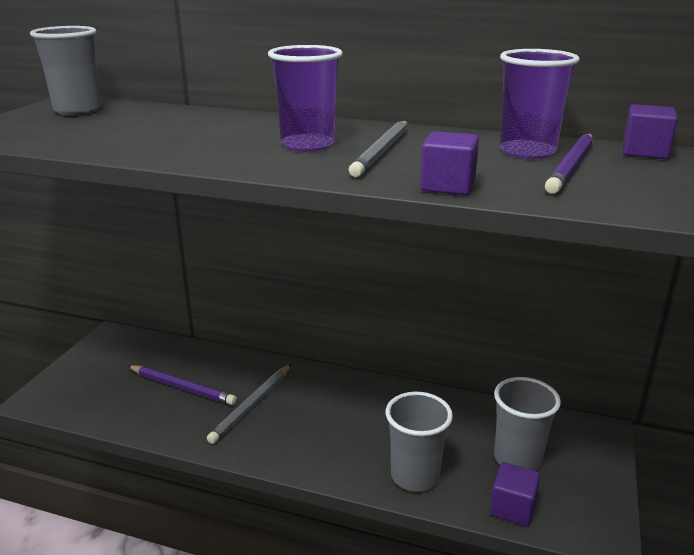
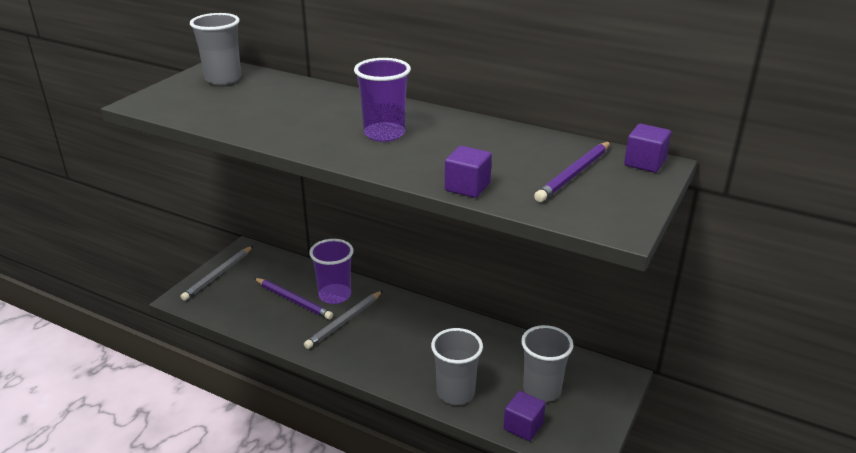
camera: 10 degrees right, 5 degrees up
grey pencil [349,121,407,177] -> grey pencil moved to [180,246,253,301]
purple cup [500,49,580,159] -> purple cup moved to [309,239,354,304]

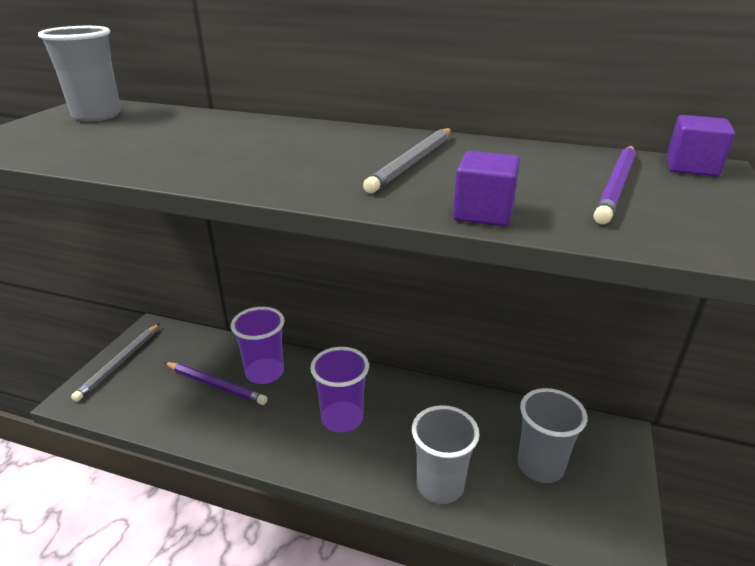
camera: 10 degrees left, 0 degrees up
grey pencil [304,291,383,349] -> grey pencil moved to [363,128,451,193]
purple cup [354,58,411,142] -> purple cup moved to [310,347,369,432]
purple cube [504,391,545,441] -> none

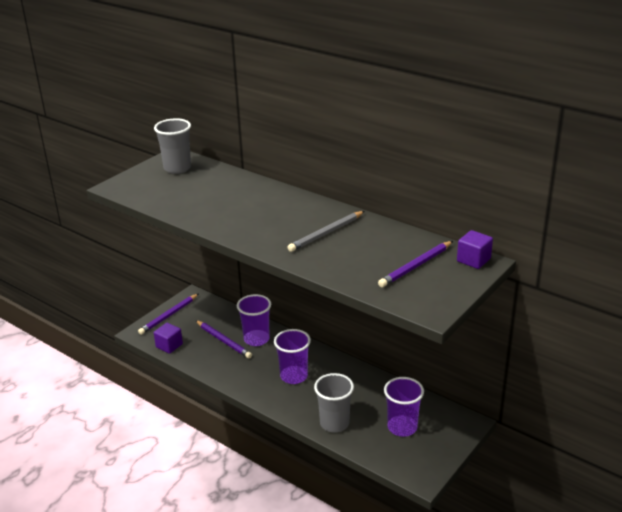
camera: 20 degrees right, 0 degrees up
grey pencil [71,323,160,402] -> purple pencil [138,293,199,335]
purple cube [453,151,520,226] -> purple cube moved to [154,323,183,354]
grey cup [517,388,587,483] -> purple cup [384,377,424,437]

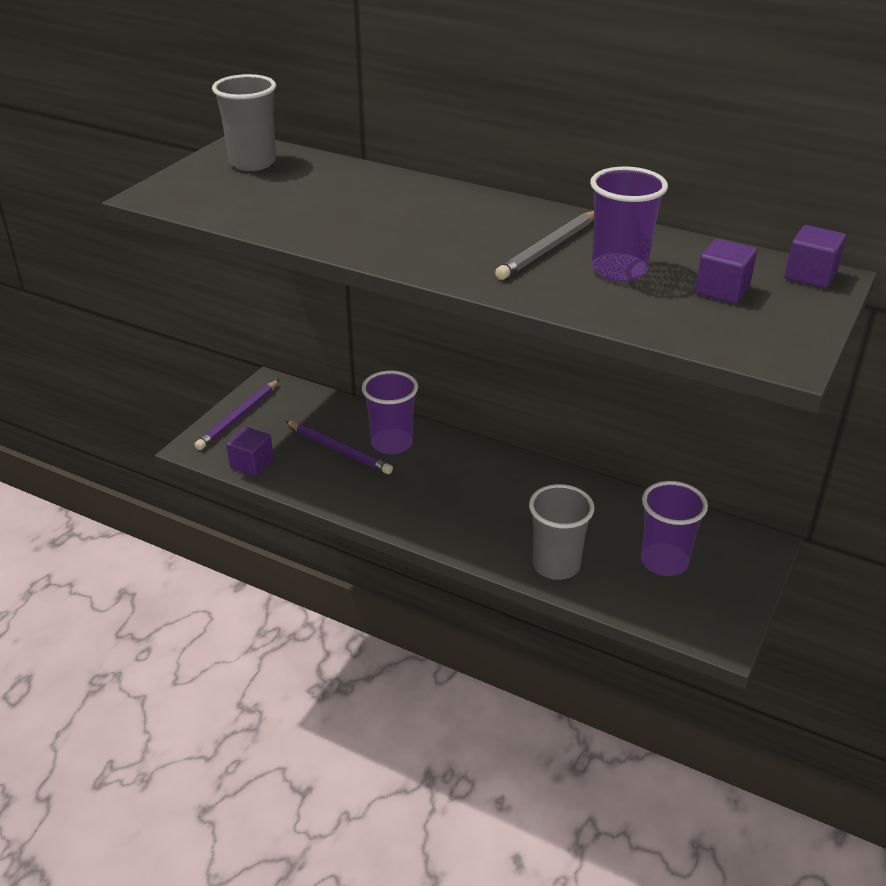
camera: 10 degrees left, 5 degrees up
purple cup [274,329,311,384] -> purple cup moved to [590,167,668,282]
purple pencil [378,241,453,287] -> purple cube [695,239,757,304]

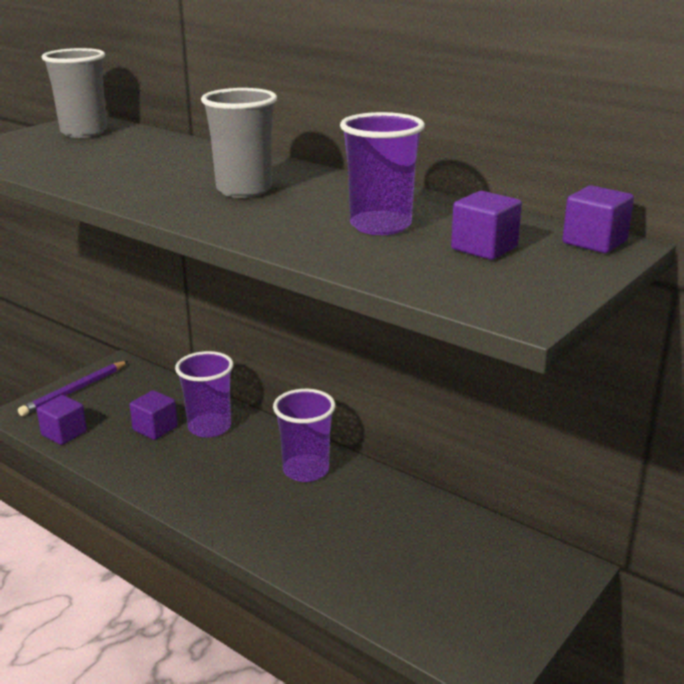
camera: 10 degrees right, 10 degrees down
purple pencil [286,421,393,474] -> purple cube [130,390,178,440]
grey pencil [495,211,594,280] -> none
grey cup [529,484,595,580] -> grey cup moved to [201,88,277,198]
purple cup [641,481,708,576] -> purple cup moved to [273,389,336,482]

